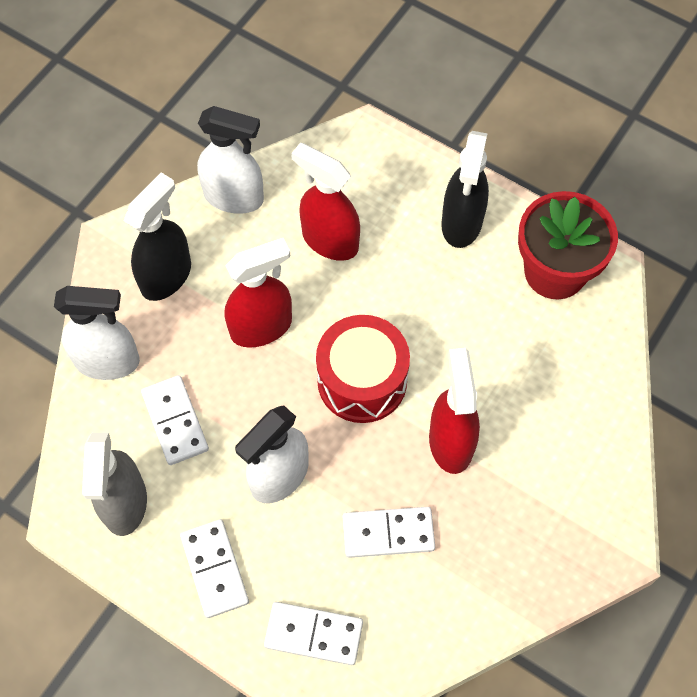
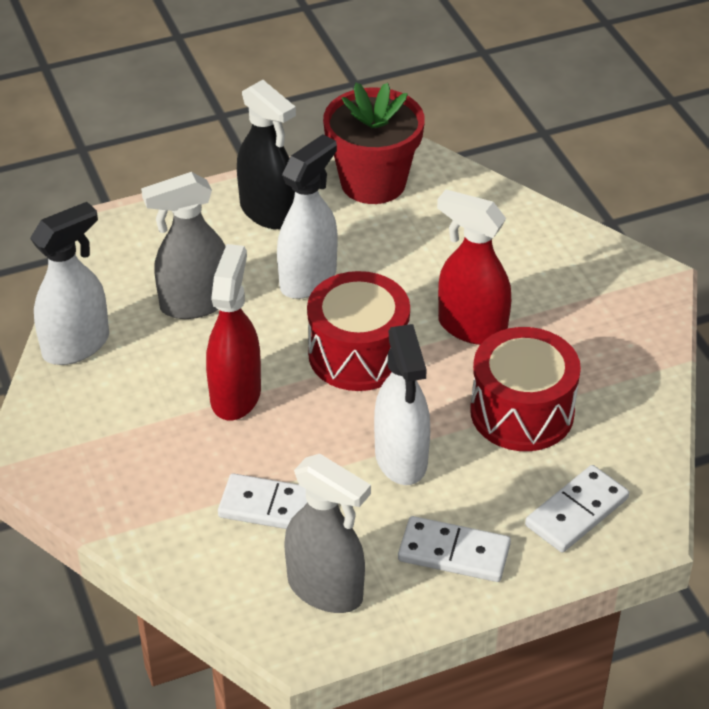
camera: 55 degrees left, 20 degrees down
white spray bottle [54,286,140,380] -> white spray bottle moved to [277,135,337,299]
black spray bottle [124,173,191,301] -> none
red spray bottle [291,142,360,261] -> grey spray bottle [141,172,226,319]
white domino [342,507,435,558] -> red drum [470,327,581,451]

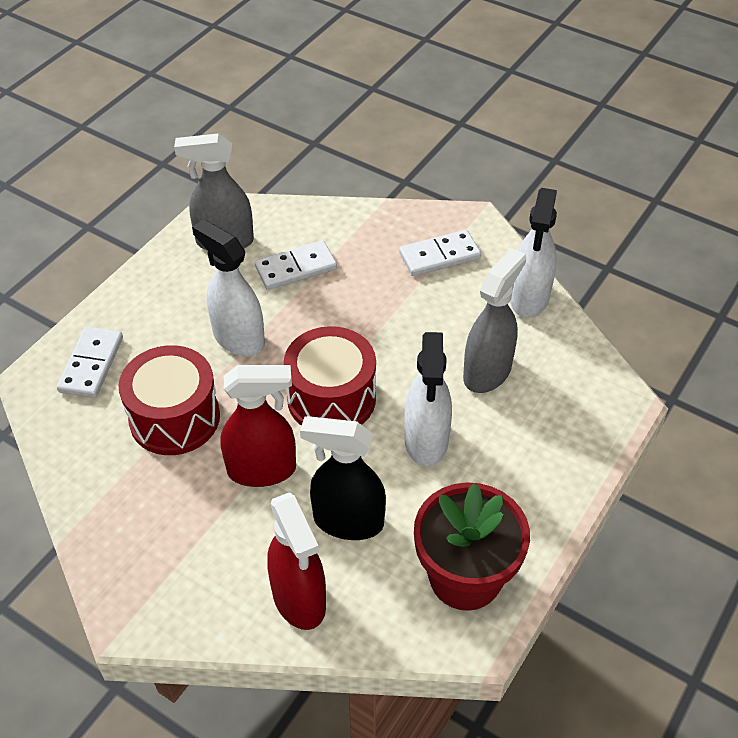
camera: 145 degrees right, 5 degrees up
red spray bottle [206,244,261,420] -> red spray bottle moved to [267,492,326,630]
black spray bottle [237,80,296,229] -> black spray bottle moved to [300,416,386,540]
white domino [398,516,511,582] -> white domino moved to [399,230,481,276]

